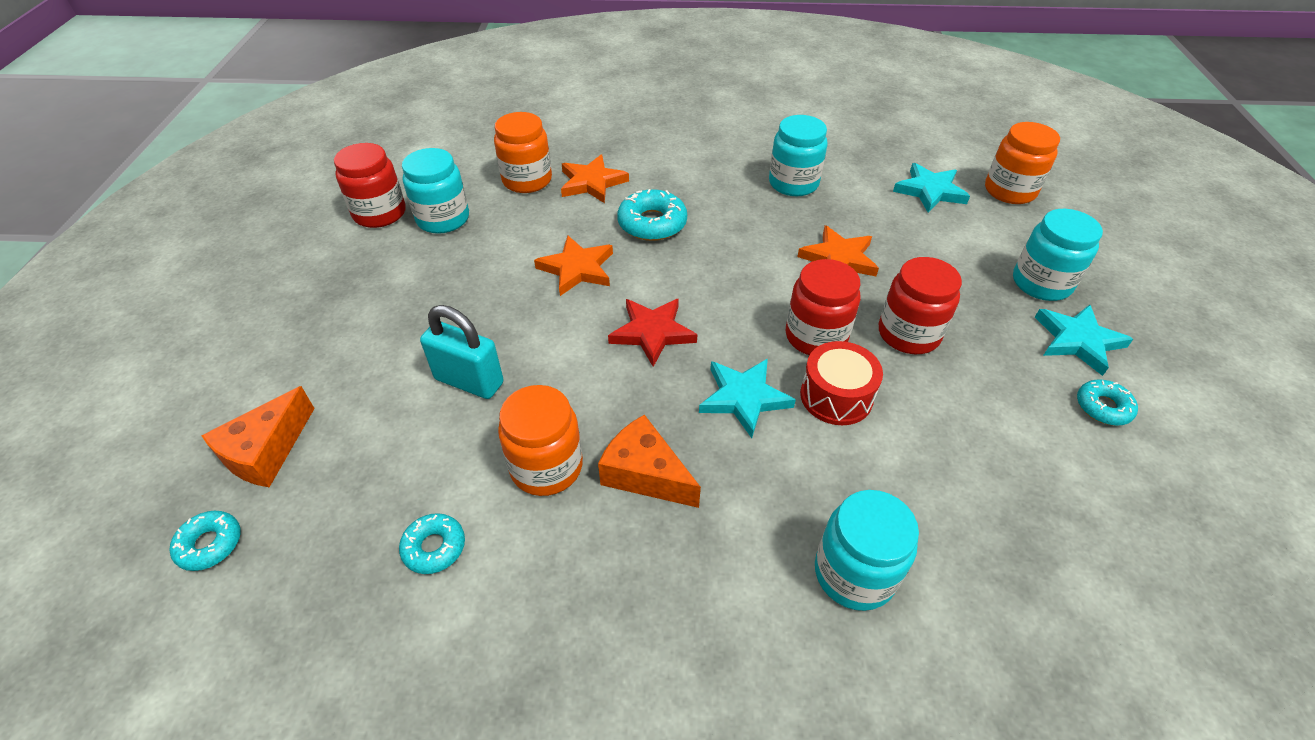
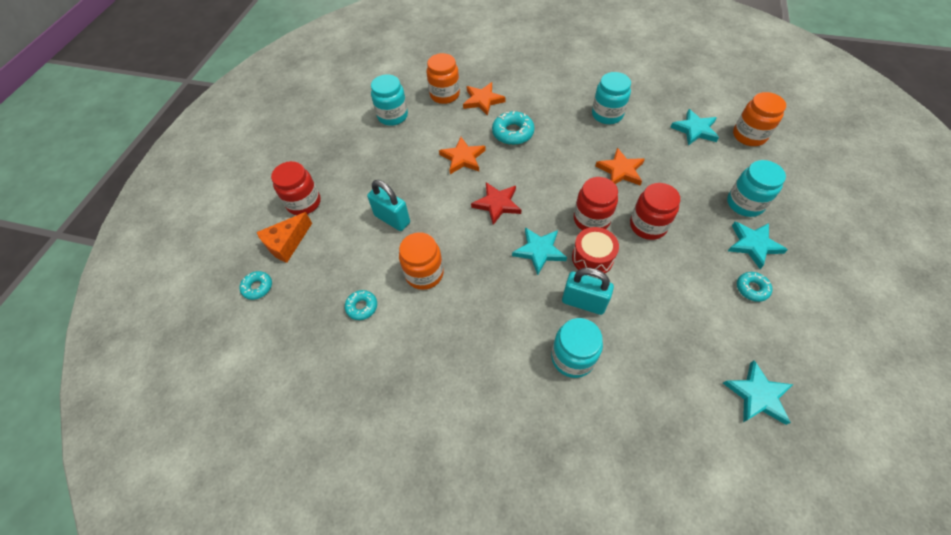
camera: 15 degrees right, 10 degrees up
red jar [334,143,406,228] -> red jar moved to [271,161,321,215]
orange cheese [598,415,701,508] -> none
none -> turquoise padlock [562,268,614,315]
none -> turquoise star [723,360,793,425]

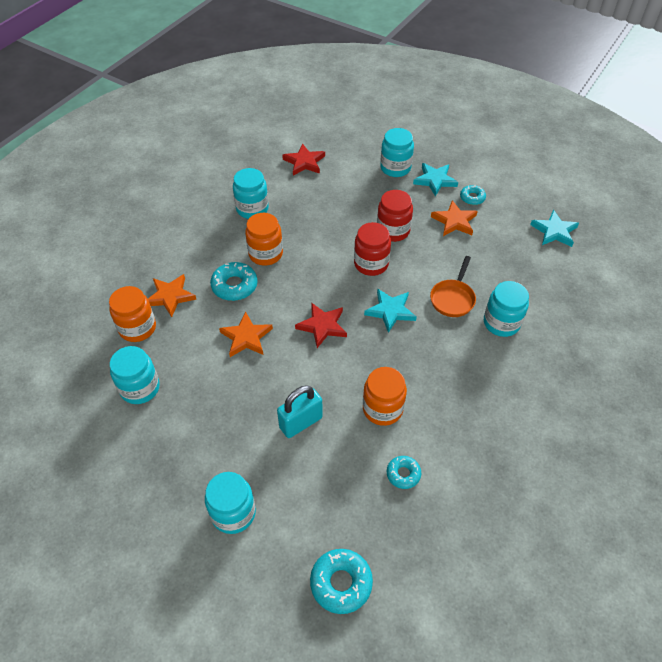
camera: 75 degrees left, 5 degrees down
turquoise donut [239,271,272,300] -> turquoise donut [310,549,373,614], size x1.63
orange cheese [257,212,312,263] -> none
red jar [271,161,321,215] -> turquoise jar [205,472,256,534]
turquoise padlock [562,268,614,315] -> orange pan [430,256,476,317]
red drum [572,227,619,276] -> none
orange star [595,148,645,185] -> orange star moved to [431,200,478,236]
turquoise star [670,109,719,146] -> red star [282,143,325,175]
orange jar [733,92,786,146] -> orange jar moved to [245,213,283,266]

